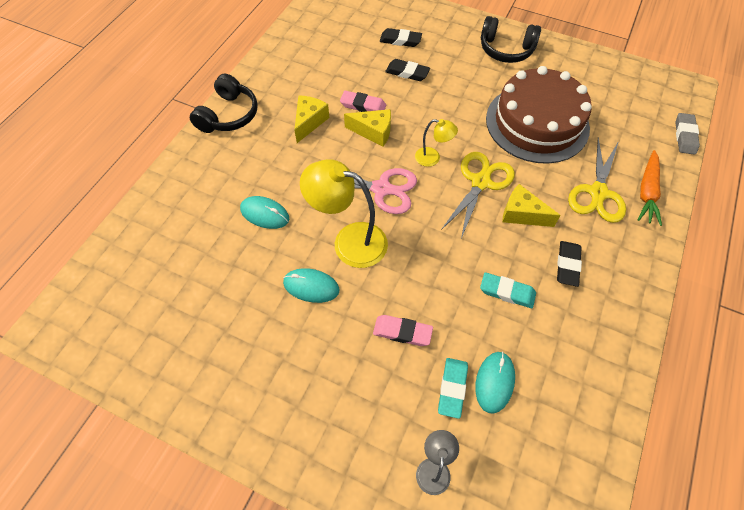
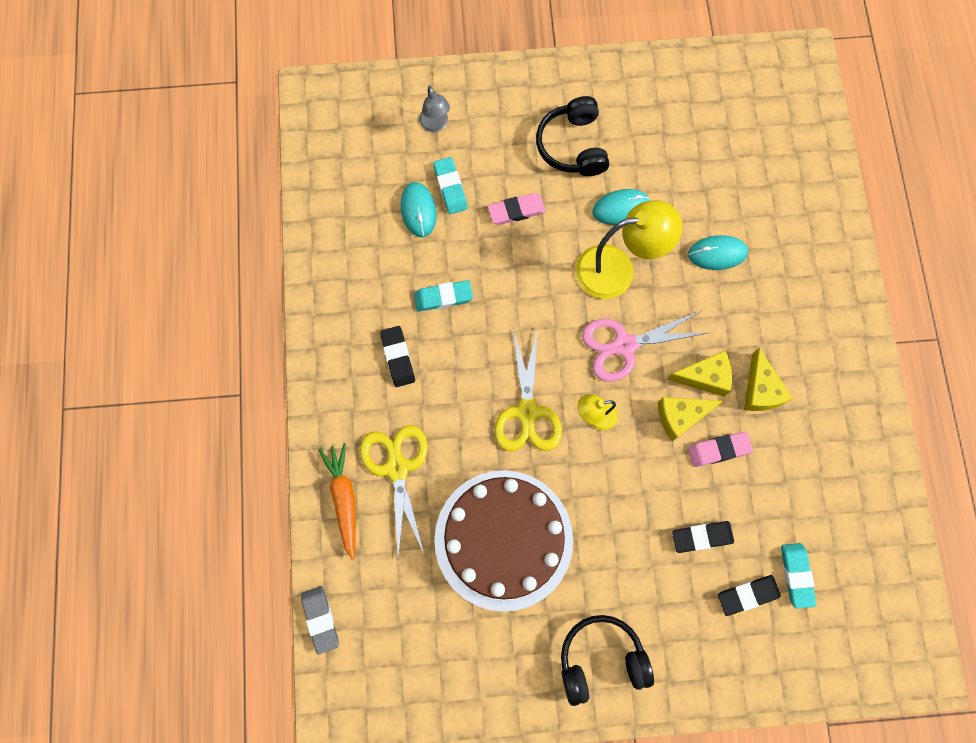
camera: 150 degrees right, 15 degrees up
black headphones [190,74,258,133] -> black headphones moved to [536,96,609,176]
yellow cheese [502,184,561,227] -> yellow cheese moved to [667,350,732,397]
none -> turquoise eraser [781,543,817,609]

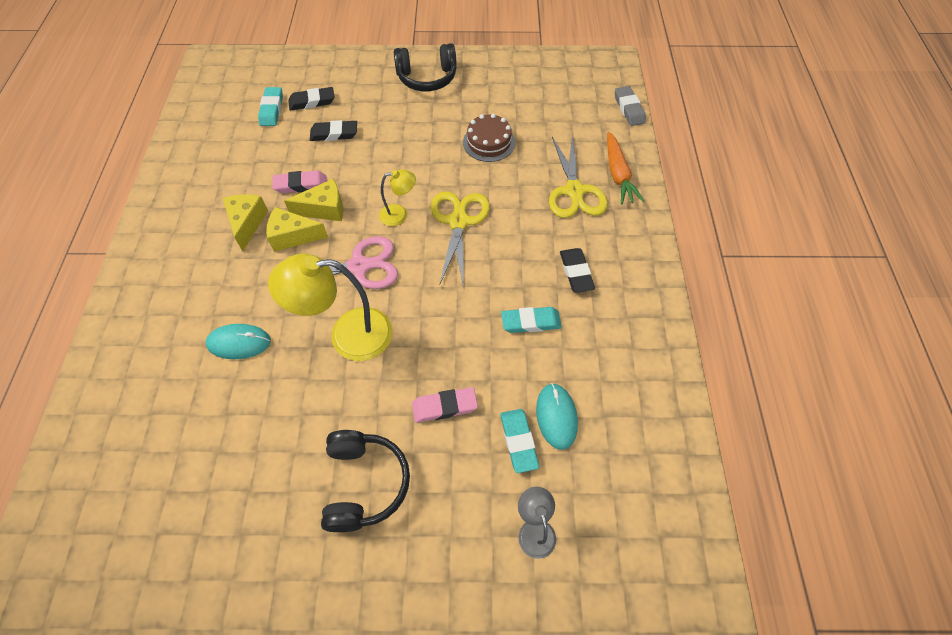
camera: 175 degrees left, 15 degrees down
brown cake [434,470,573,612] -> brown cake [463,114,515,162], size x0.48
turquoise mouse [592,189,650,225] -> none

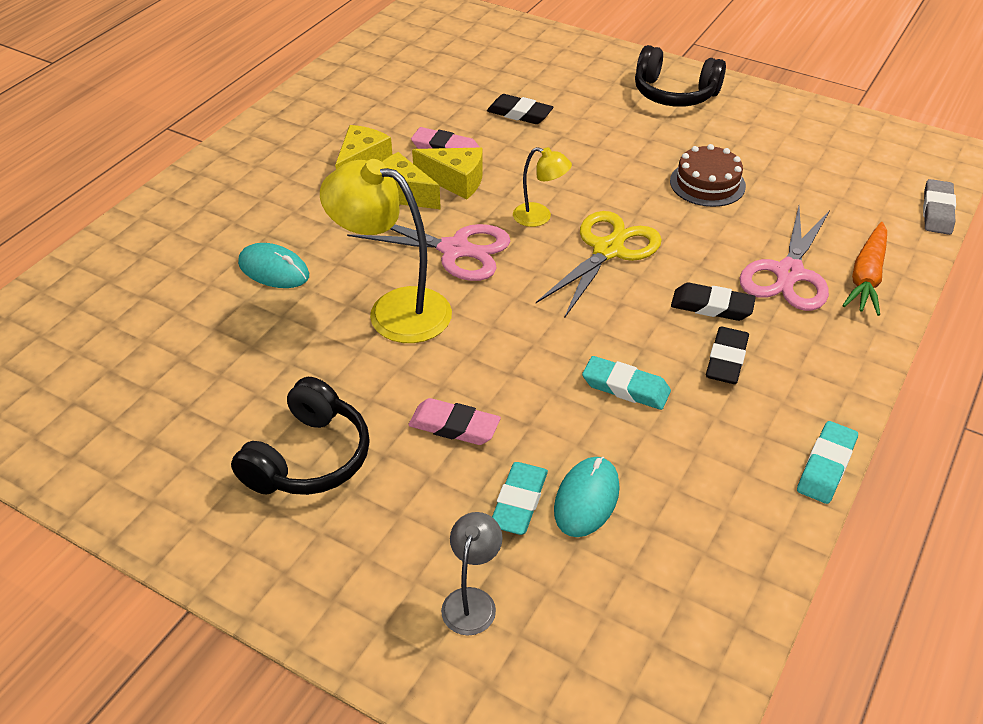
camera: 30 degrees right, 15 degrees down
turquoise eraser [258,87,283,126] -> turquoise eraser moved to [797,421,858,504]
black eraser [288,87,334,111] -> black eraser moved to [671,283,756,321]
yellow scissors [549,134,608,218] -> pink scissors [740,206,830,311]

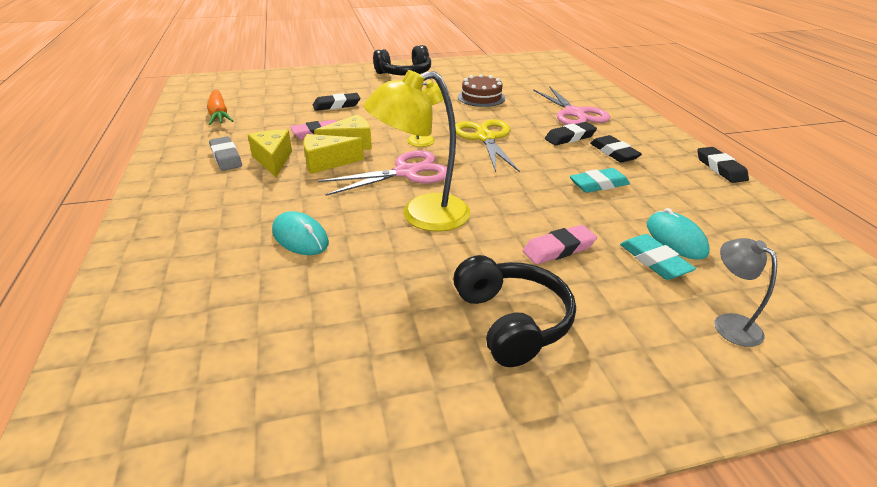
camera: 45 degrees left, 10 degrees down
turquoise mouse [238,243,309,288] -> turquoise mouse turned 60 degrees clockwise [272,211,329,255]
turquoise eraser [797,421,858,504] -> black eraser [697,147,749,183]
orange carrot [842,222,887,316] -> orange carrot moved to [207,90,233,125]
grey eraser [923,179,956,235] -> grey eraser moved to [209,136,242,171]

